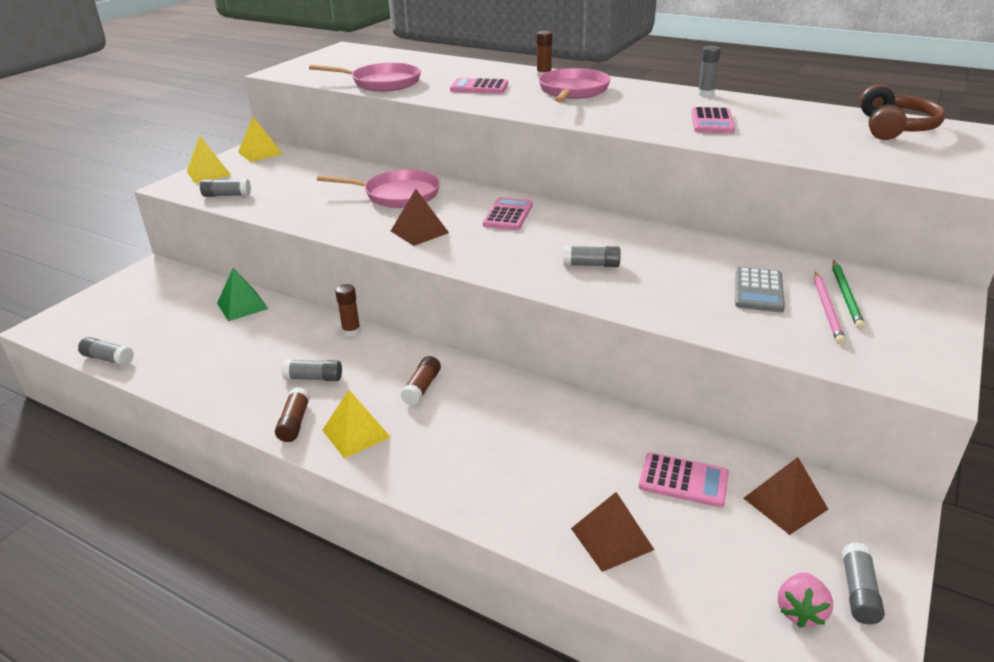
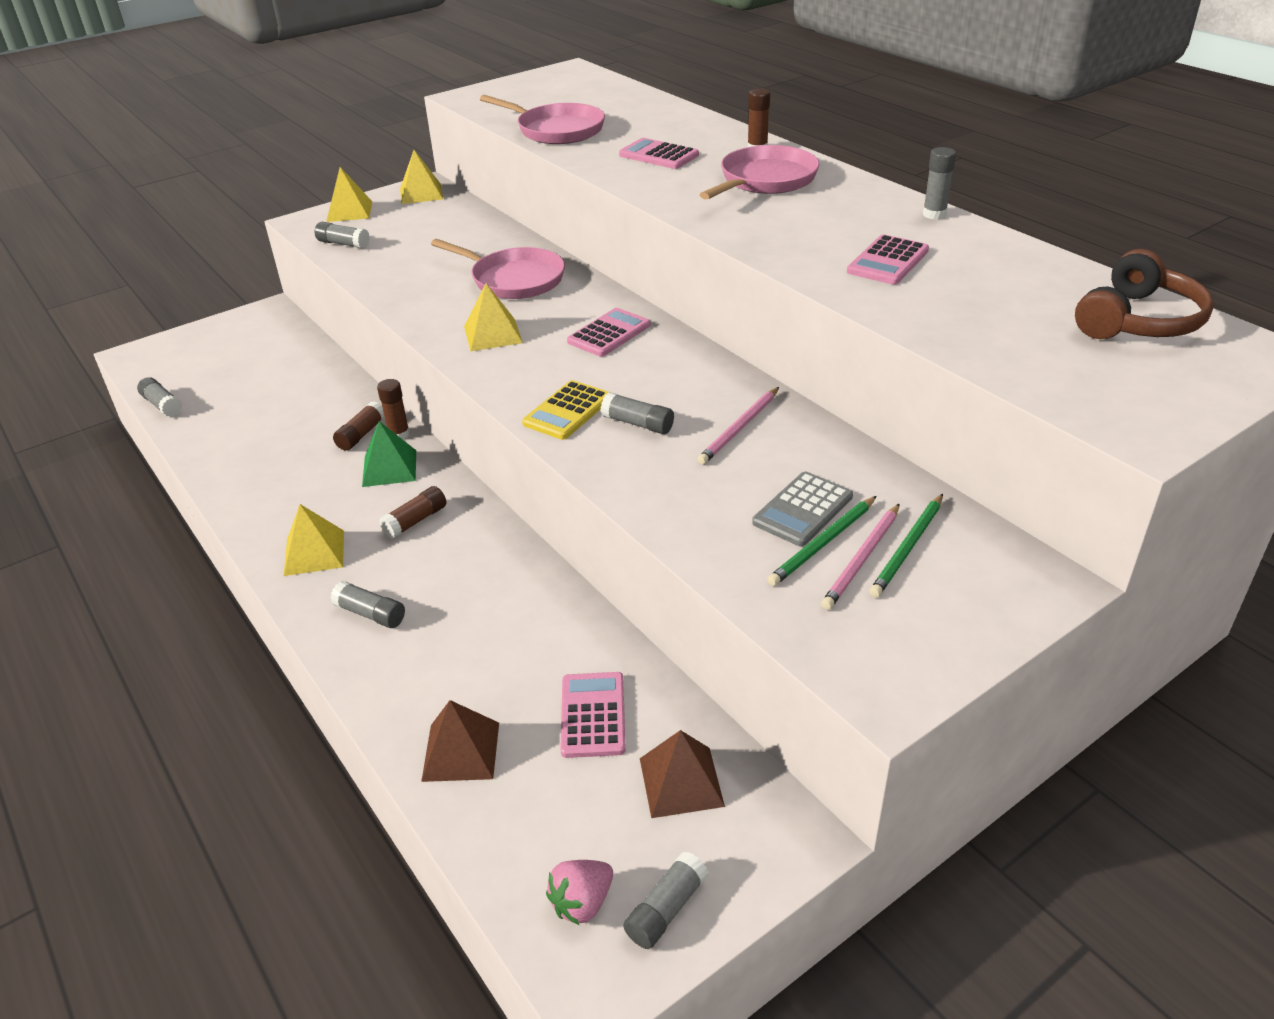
camera: 25 degrees right, 5 degrees up
green pyramid [217,268,268,321] -> green pyramid moved to [362,421,416,487]
brown glue stick [275,387,310,442] -> brown glue stick moved to [333,401,385,451]
grey glue stick [282,359,342,381] -> grey glue stick moved to [330,581,405,628]
brown pyramid [391,189,449,246] -> yellow pyramid [464,283,523,351]
pink calculator [639,452,729,507] -> pink calculator turned 135 degrees counterclockwise [560,672,626,758]
none -> yellow calculator [522,380,610,440]
none -> pink pencil [697,387,779,465]
none -> green pencil [767,496,877,586]

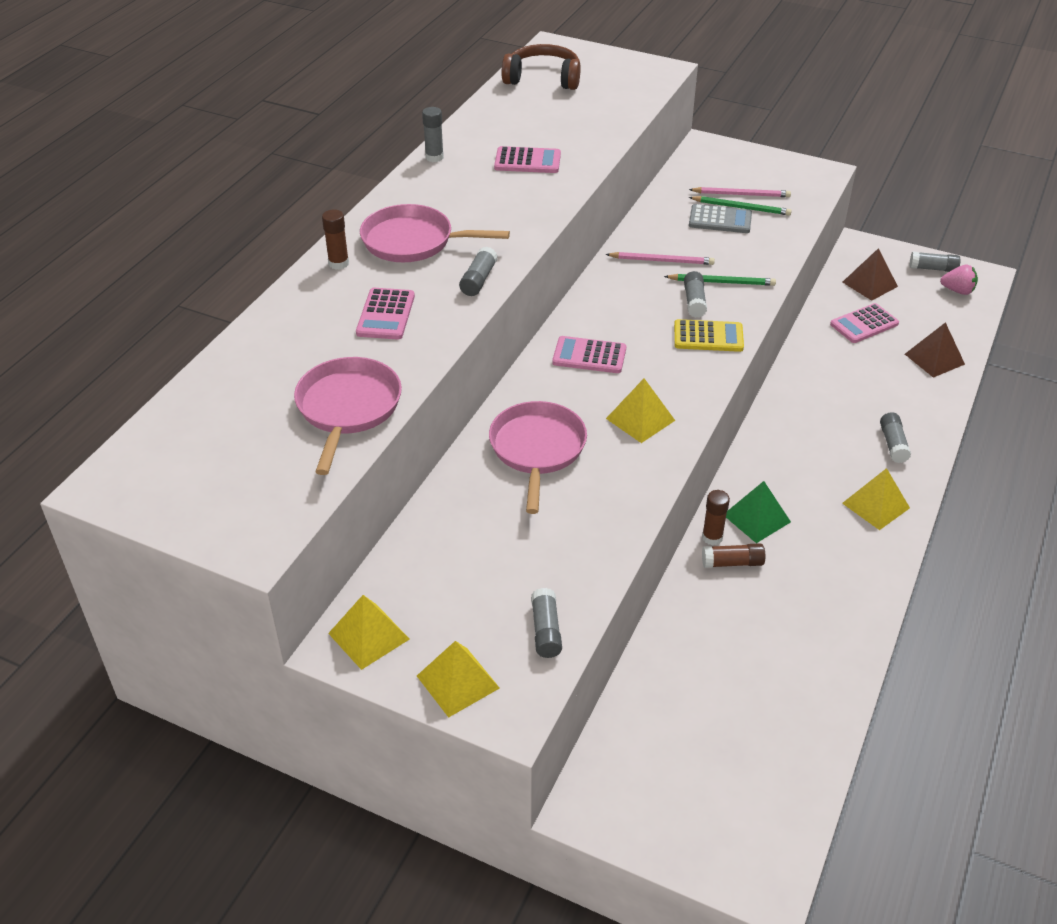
camera: 120 degrees left, 5 degrees up
grey glue stick [137,377,182,417] -> grey glue stick moved to [459,246,497,296]
brown glue stick [379,486,447,539] -> none
green pencil [869,494,943,597] -> green pencil moved to [664,274,776,286]

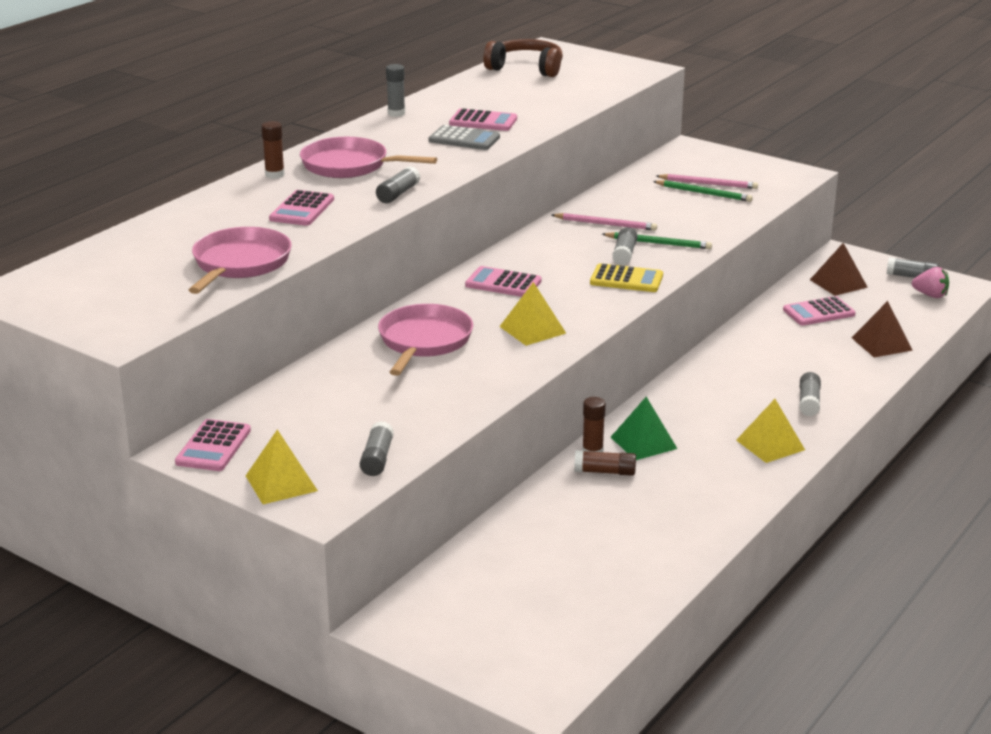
camera: 10 degrees right, 15 degrees down
yellow pyramid [328,595,410,670] -> pink calculator [175,419,251,471]
grey calculator [689,204,752,233] -> grey calculator moved to [429,125,500,150]

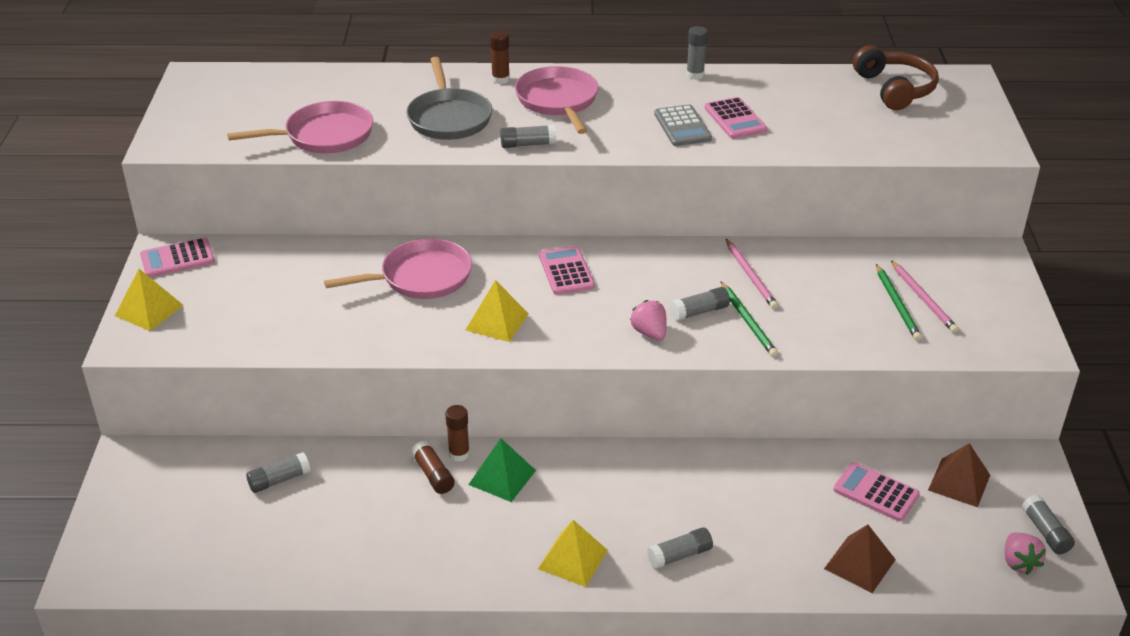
camera: 55 degrees right, 10 degrees up
pink calculator [269,190,334,226] -> grey pan [406,57,492,140]
grey glue stick [360,421,394,476] -> grey glue stick moved to [246,452,311,493]
yellow calculator [590,263,663,292] -> pink strawberry [630,300,667,341]

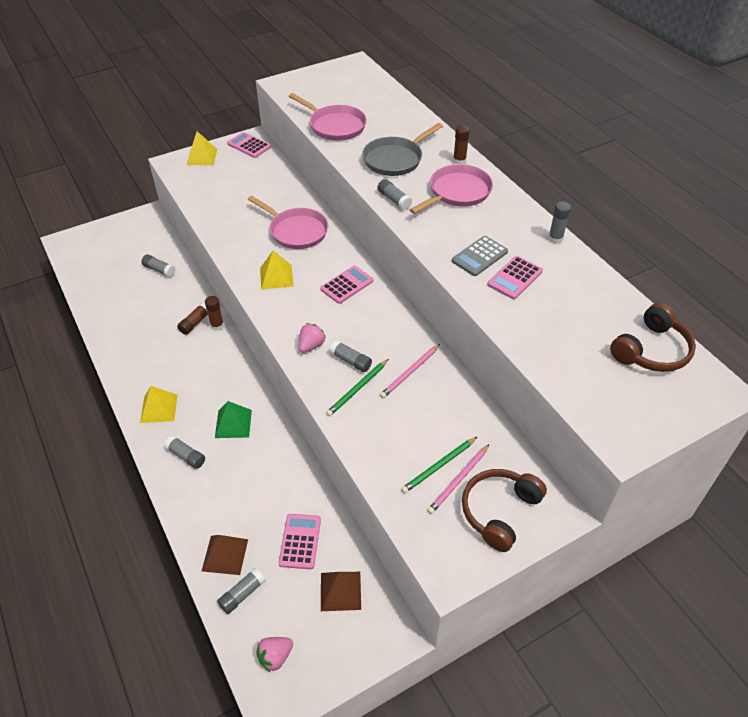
camera: 60 degrees right, 10 degrees up
green pyramid [468,438,536,502] -> green pyramid moved to [215,401,252,438]
grey glue stick [1022,495,1075,554] -> grey glue stick moved to [217,568,266,614]
none -> brown headphones [462,469,547,552]

